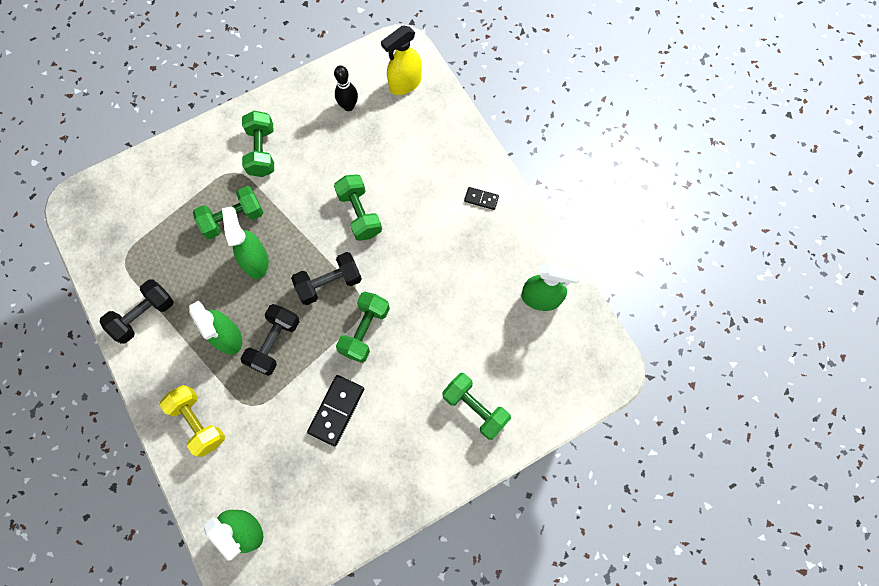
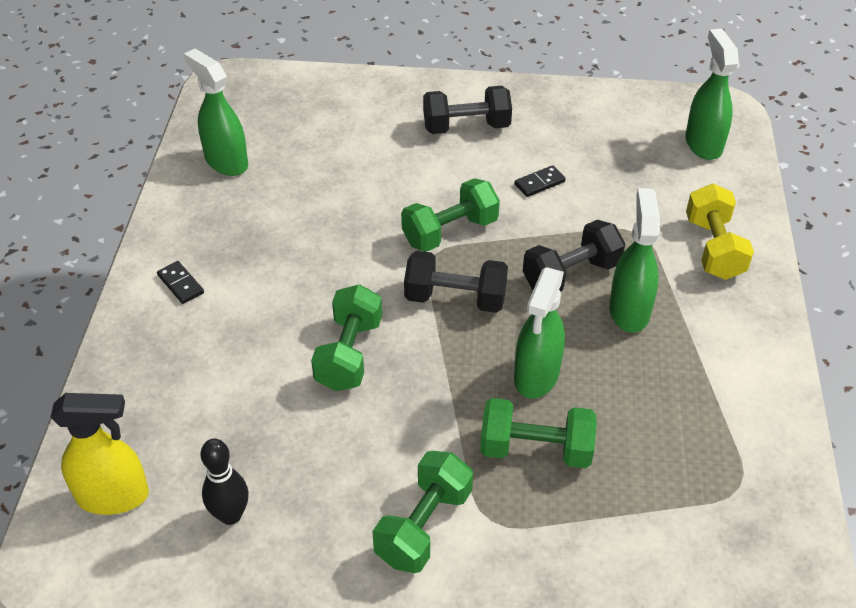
camera: 145 degrees left, 25 degrees down
black dumbbell [100,279,174,344] -> black dumbbell moved to [423,86,512,134]
black domino [307,375,364,446] -> black domino [515,165,566,197], size x0.55
green dumbbell [442,373,511,440] -> none

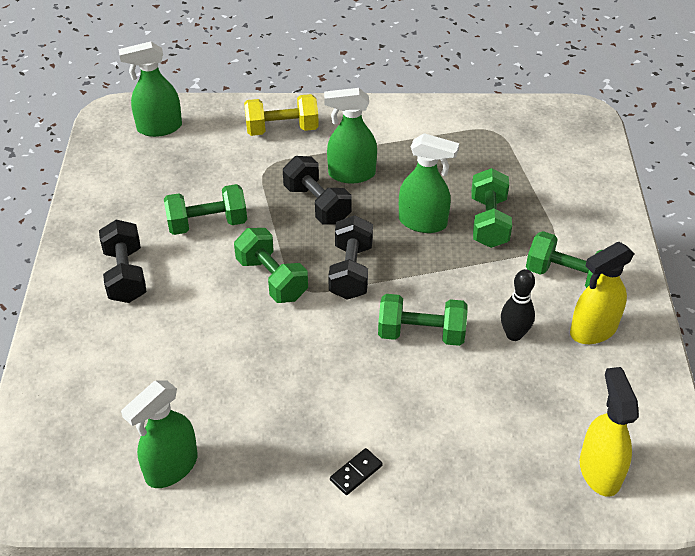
camera: 95 degrees left, 0 degrees up
black bowling pin [201,439,249,525] -> black bowling pin moved to [501,269,535,341]
black domino [515,165,566,197] -> green dumbbell [164,184,247,235]
none -> yellow spray bottle [570,242,635,344]

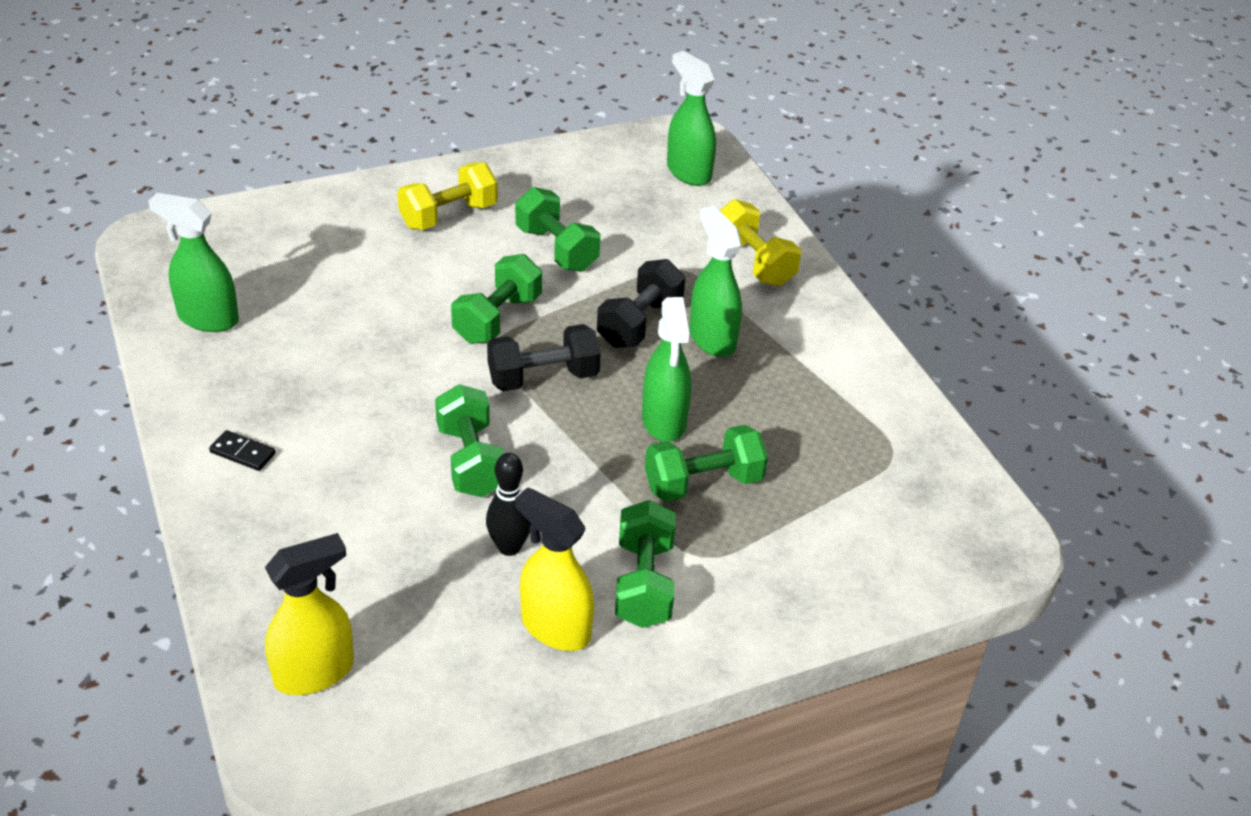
camera: 65 degrees right, 5 degrees down
black dumbbell [99,220,147,303] -> yellow dumbbell [397,162,498,230]

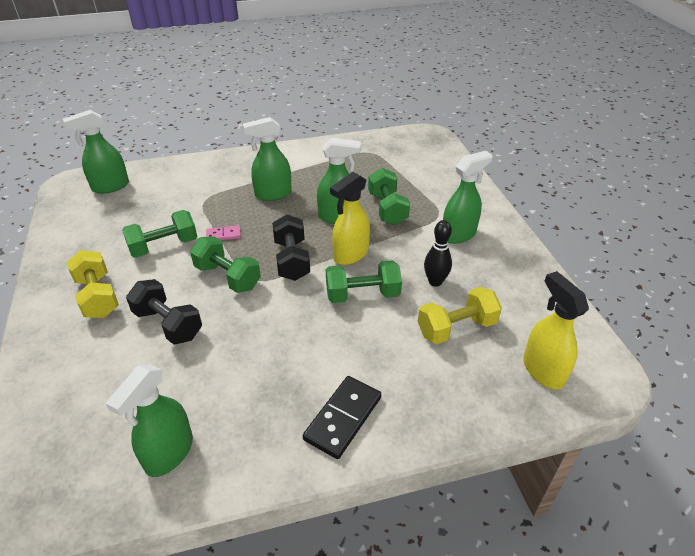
camera: 80 degrees left, 0 degrees up
black domino [209,430,276,471] -> black domino [303,376,381,459], size x1.82
yellow spray bottle [515,487,594,651] -> yellow spray bottle moved to [330,172,370,265]
black dumbbell [597,259,685,348] -> black dumbbell moved to [126,279,202,345]
green dumbbell [615,500,676,628] -> green spray bottle [443,151,493,244]
yellow dumbbell [720,199,801,286] -> yellow dumbbell moved to [418,287,502,344]
none -> pink domino [206,225,241,240]

